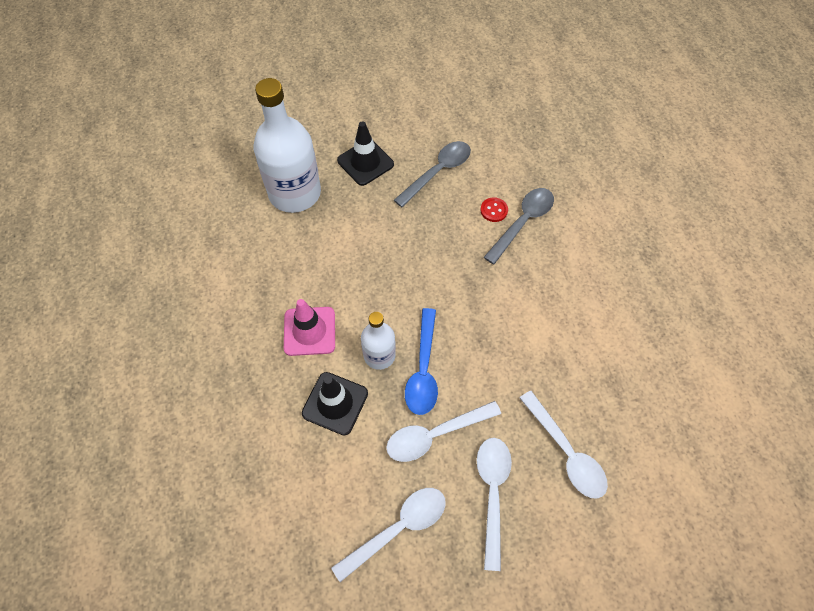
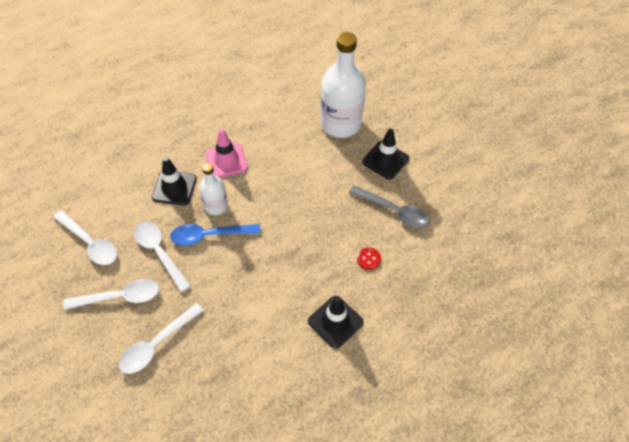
camera: 75 degrees right, 5 degrees down
grey spoon [484,188,554,264] -> none
none -> black traffic cone [308,296,364,349]

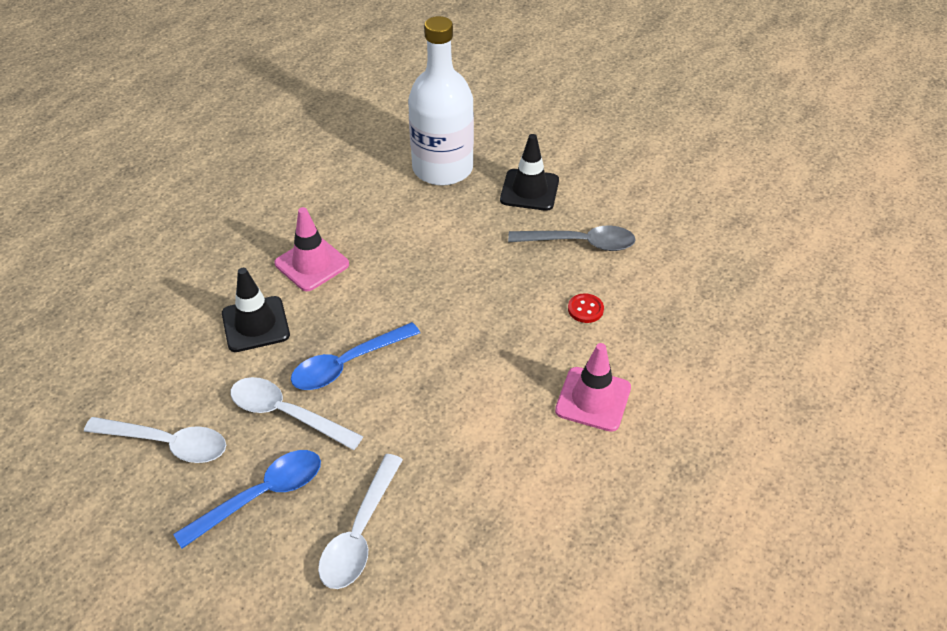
camera: 25 degrees left, 10 degrees down
white spoon [63,279,159,310] -> blue spoon [173,450,321,549]
white bottle [199,163,228,215] -> none
black traffic cone [308,296,364,349] -> pink traffic cone [555,343,631,432]

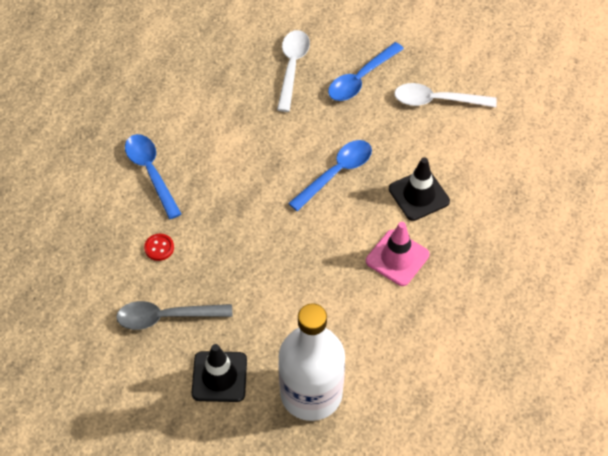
camera: 170 degrees right, 10 degrees up
white spoon [231,377,363,450] -> none
pink traffic cone [555,343,631,432] -> blue spoon [125,134,181,219]

